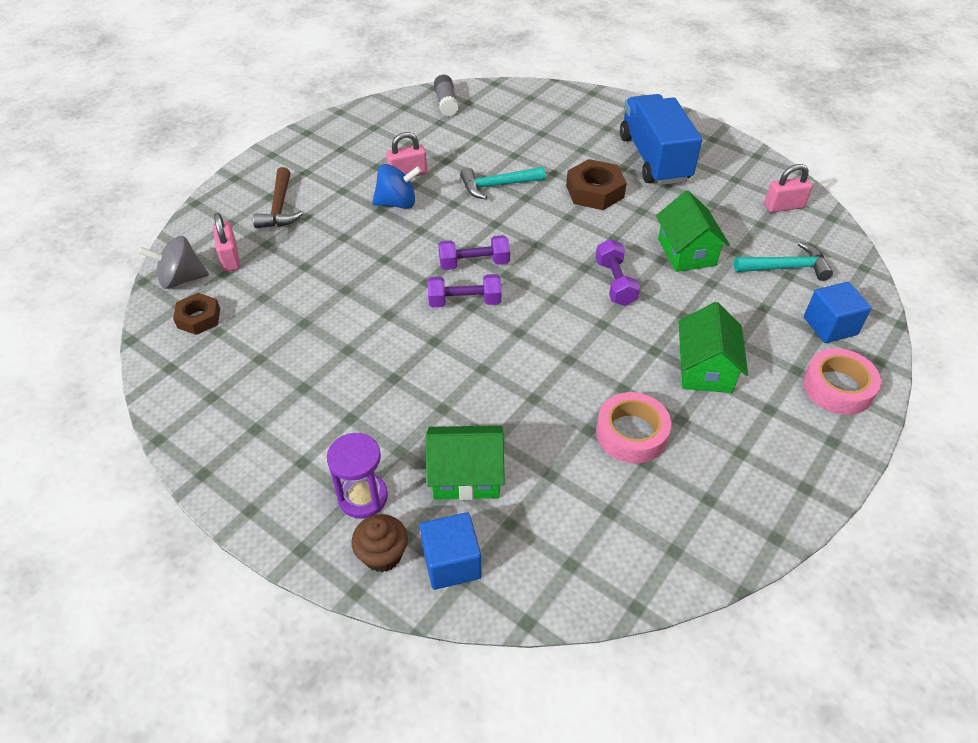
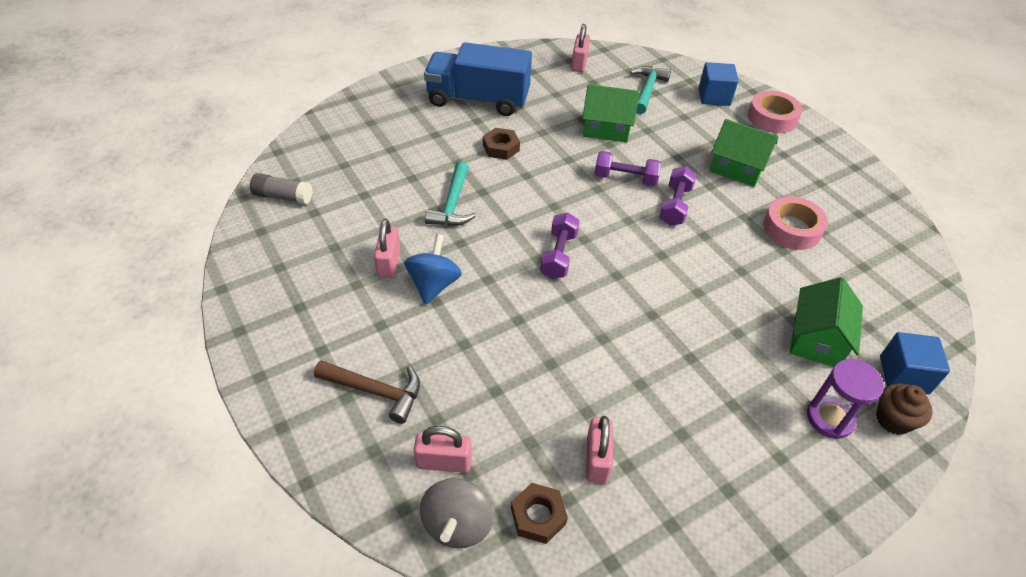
camera: 70 degrees left, 0 degrees up
purple dumbbell [428,274,501,307] -> purple dumbbell moved to [659,166,697,226]
brown nut [566,159,627,210] -> brown nut [483,128,520,160], size x0.66
none -> pink padlock [586,416,613,484]

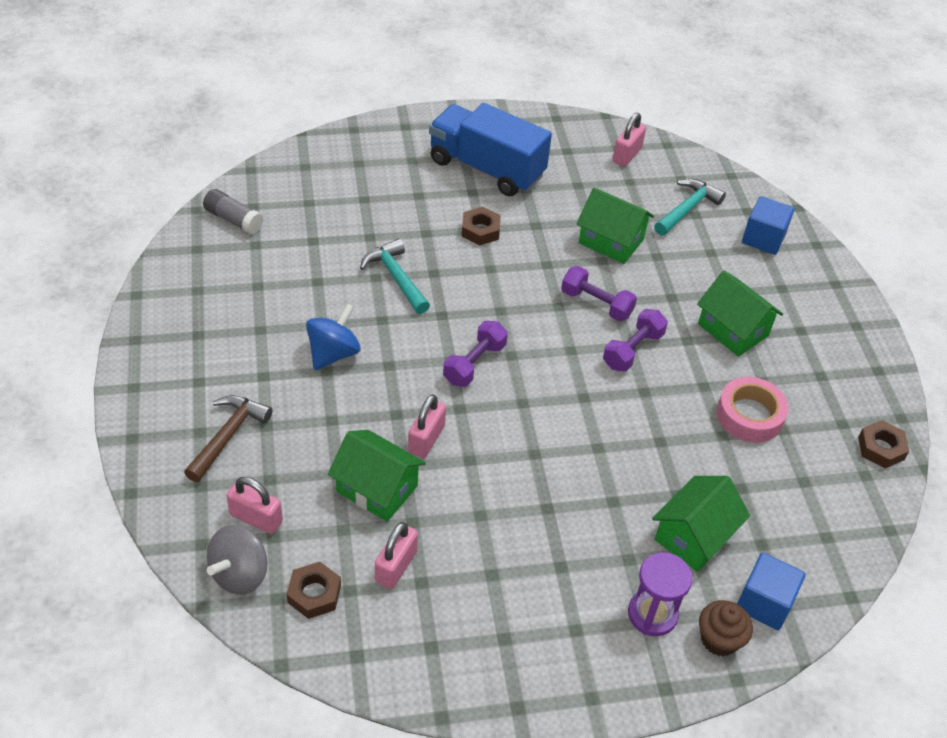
camera: 20 degrees right, 0 degrees up
brown hammer [314,360,420,424] -> brown hammer turned 105 degrees counterclockwise [184,395,273,482]
pink padlock [374,219,400,278] -> pink padlock moved to [408,394,446,459]
turquoise hammer [425,161,476,226] -> turquoise hammer turned 120 degrees clockwise [360,239,430,314]
pink tape [748,91,803,133] -> none
none -> green house [328,430,426,522]
none -> brown nut [858,420,909,468]

